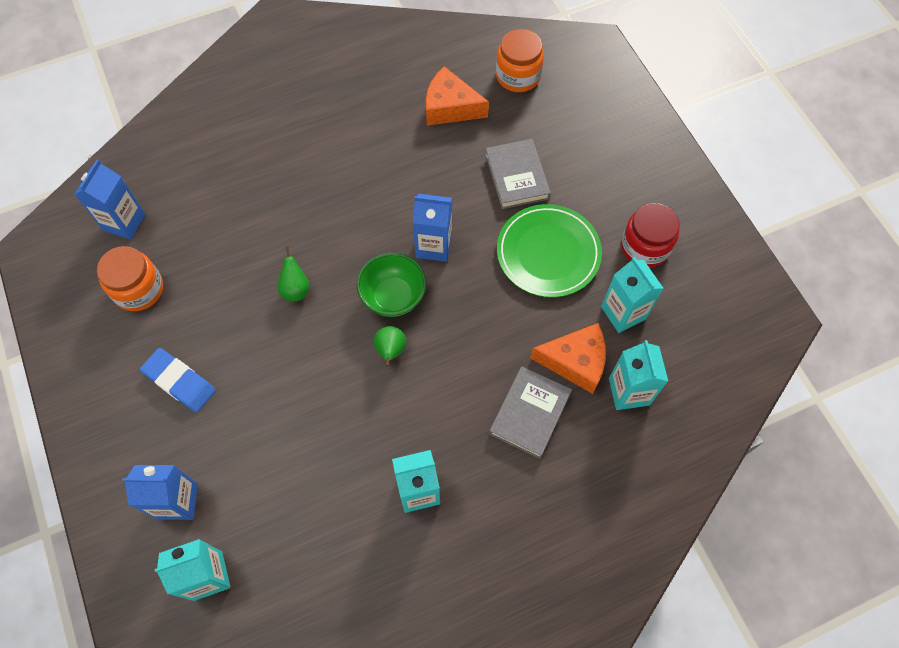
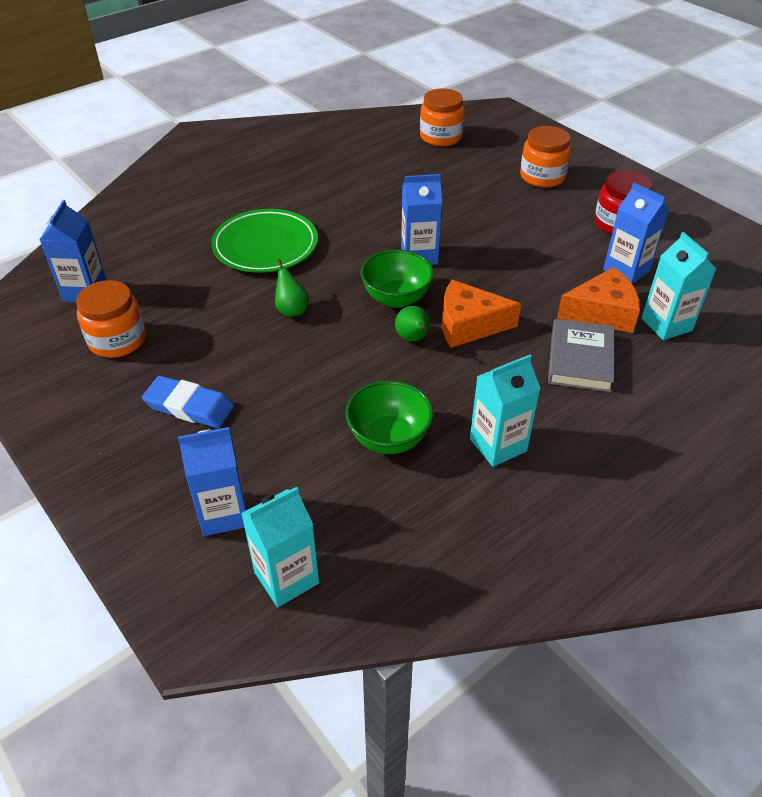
camera: 15 degrees left, 20 degrees down
orange cheese [426,66,489,126] -> orange cheese moved to [442,280,521,348]
grey book [485,139,551,209] -> none
green plate [497,204,602,298] -> green plate moved to [211,209,318,273]
turquoise carton [601,257,664,333] -> blue carton [603,182,669,284]
none -> green bowl [345,380,433,454]
none -> orange jar [520,126,571,188]

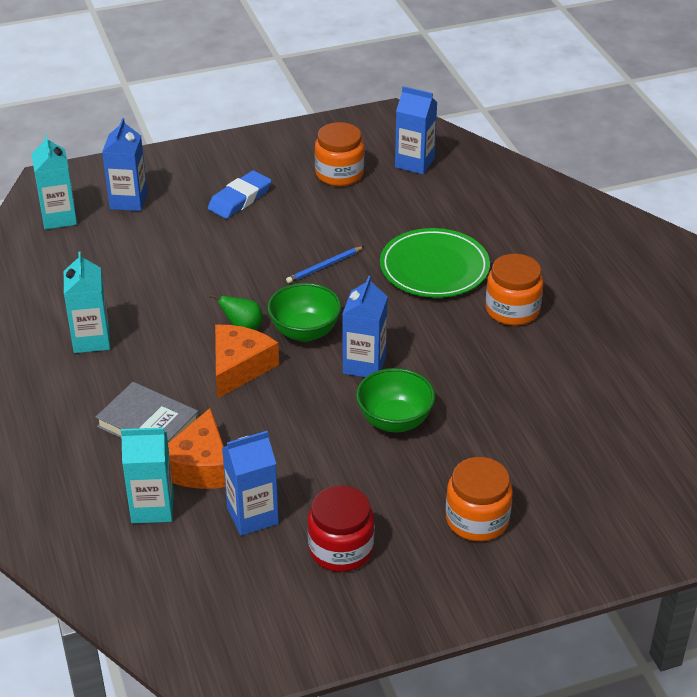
camera: 110 degrees right, 5 degrees down
green pear [275,259,309,317] -> blue pencil [286,246,364,283]
green bowl [345,380,433,454] -> green bowl moved to [356,368,435,432]
orange jar [420,88,465,146] -> orange jar moved to [486,254,543,326]

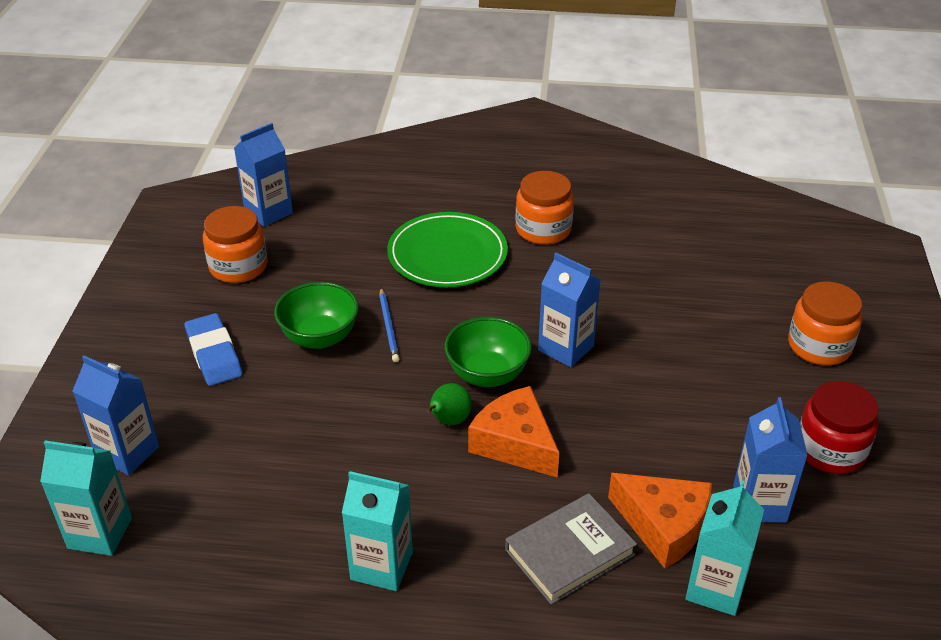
camera: 65 degrees left, 0 degrees up
green bowl [356,368,435,432] -> green bowl moved to [274,282,359,349]

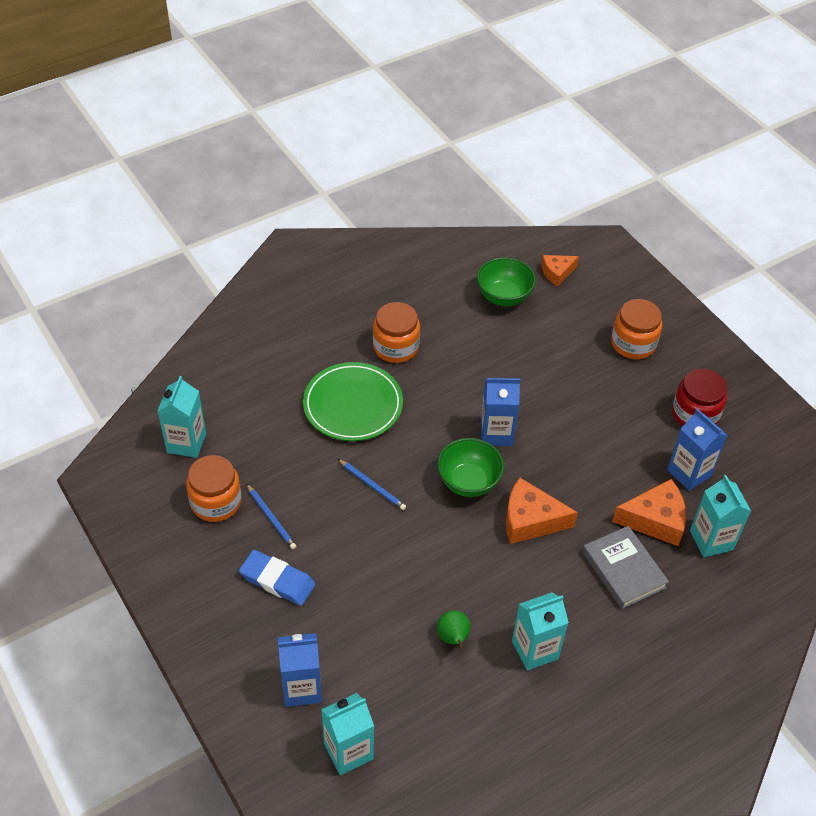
camera: 40 degrees left, 10 degrees up
blue carton [234,123,293,227] -> turquoise carton [158,376,206,458]
green bowl [274,282,359,349] -> green bowl moved to [477,257,536,306]
green pear [426,383,472,425] -> green pear moved to [437,610,471,649]
grey book [505,493,637,605] -> grey book turned 45 degrees counterclockwise [582,526,669,609]
none -> blue pencil [246,484,297,549]
none -> orange cheese [541,255,579,287]

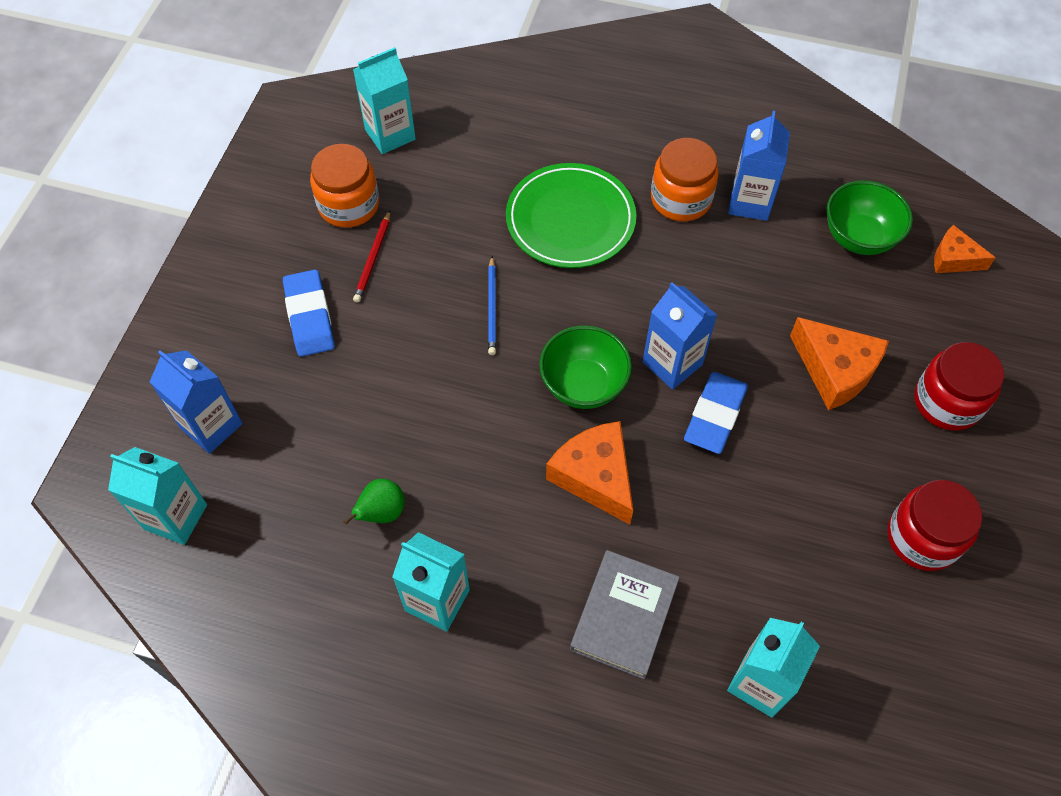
camera: 50 degrees right, 10 degrees up
blue pencil [246,484,297,549] -> red pencil [353,210,390,302]
orange jar [611,299,662,359] -> red jar [914,342,1004,431]
orange cheese [612,479,686,546] -> orange cheese moved to [790,317,889,410]
blue carton [667,409,728,491] -> blue carton moved to [728,111,790,221]
none -> blue eraser [684,372,748,454]

